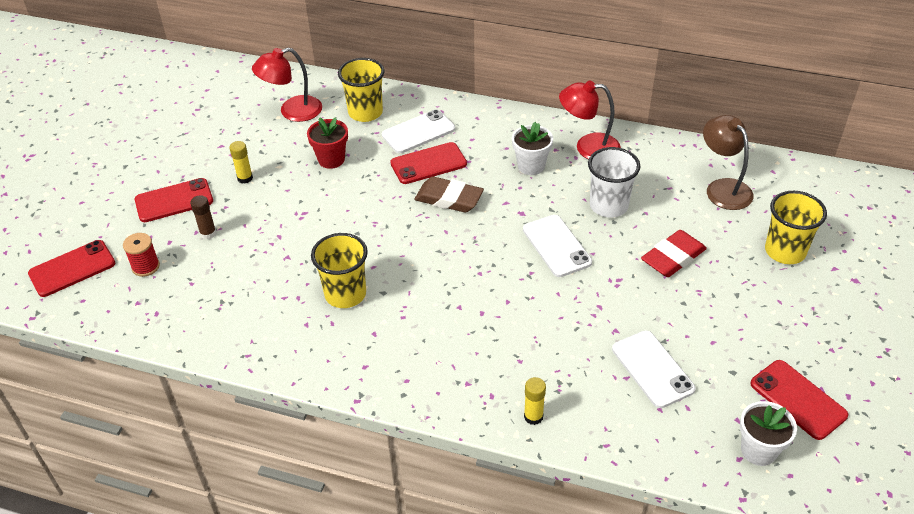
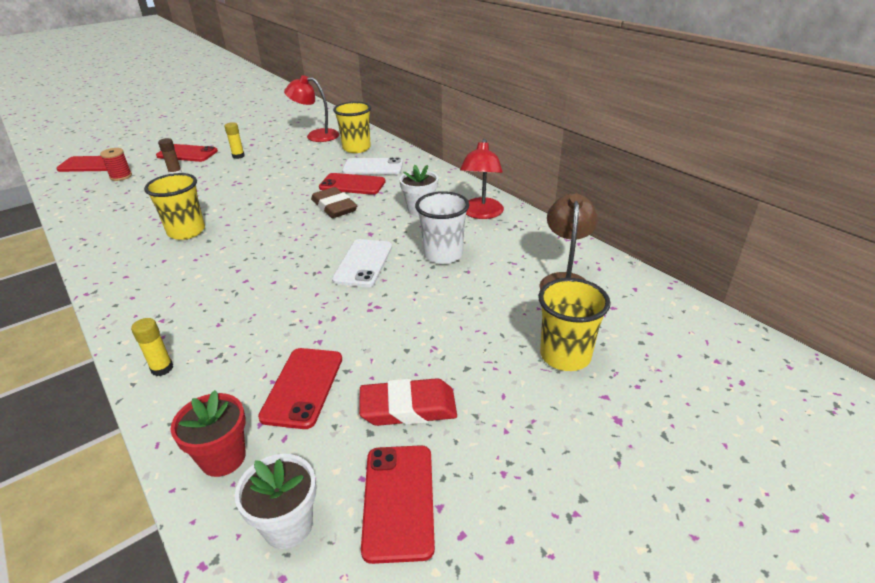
camera: 35 degrees right, 10 degrees down
red flower pot [307,117,348,169] -> red flower pot moved to [171,390,246,477]
red lamp [559,81,621,160] -> red lamp turned 120 degrees counterclockwise [460,139,504,219]
white phone [612,330,696,408] -> red phone [258,348,342,429]
red eraser [641,230,707,277] -> red eraser moved to [359,378,457,426]

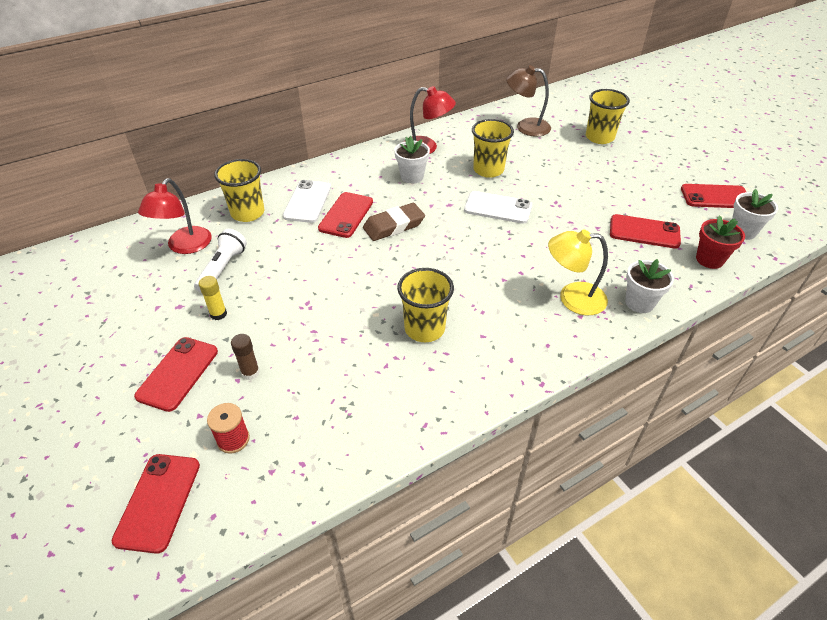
camera: 85 degrees left, 10 degrees up
yellow glue stick [131,318,173,376] -> white flower pot [625,259,674,313]
red eraser [359,378,457,426] -> none
white cup [415,191,469,264] -> yellow cup [472,119,514,178]
none -> white flashlight [194,229,247,293]
none -> yellow lamp [548,229,608,315]

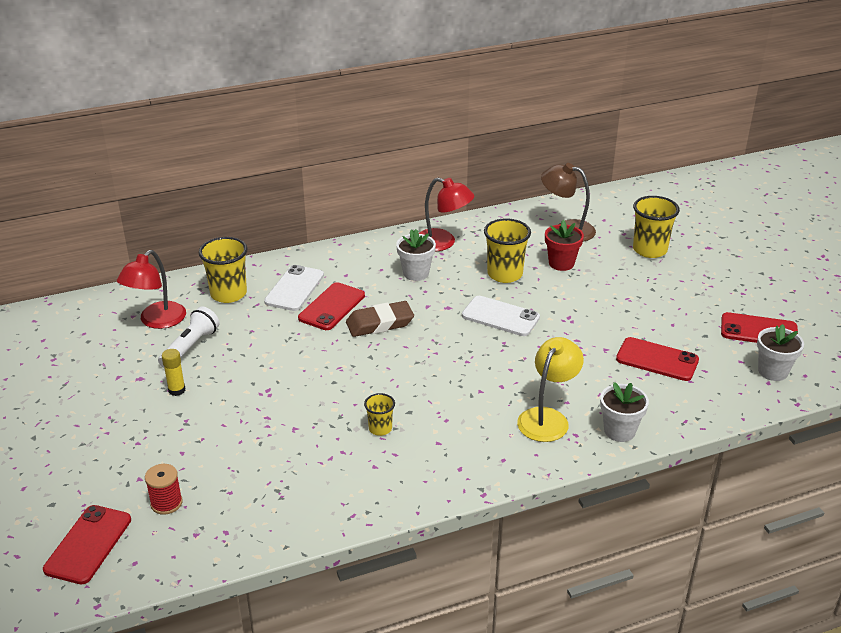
camera: 10 degrees right, 10 degrees down
red phone [134,337,218,412] -> none
brown glue stick [231,334,260,380] -> none
yellow cup [397,268,454,342] -> yellow cup [364,393,395,436], size x0.55
yellow lamp [548,229,608,315] -> yellow lamp turned 105 degrees clockwise [517,337,584,442]
red flower pot [696,215,745,269] -> red flower pot moved to [545,220,584,271]

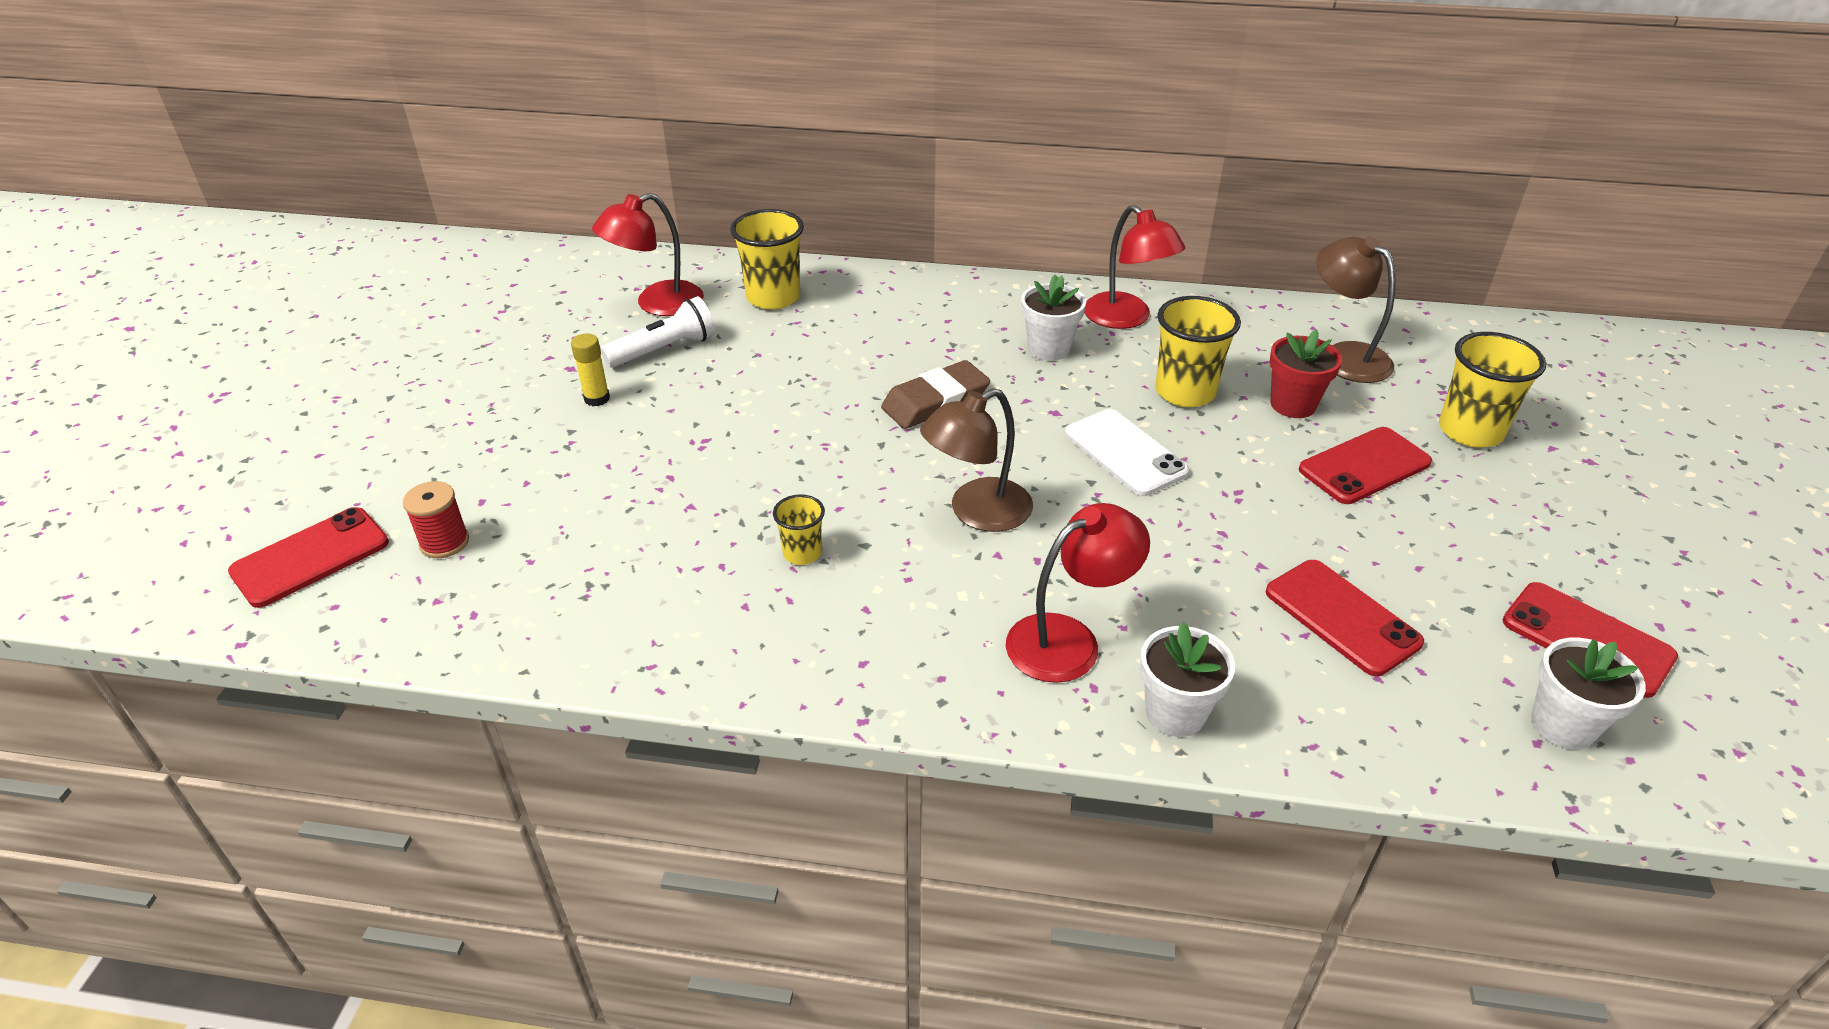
camera: 30 degrees right, 5 degrees up
white phone [264,265,324,311] -> none
red phone [298,282,365,330] -> red phone moved to [1299,427,1432,504]
brown eraser [346,301,414,337] -> brown eraser turned 45 degrees counterclockwise [881,360,990,429]
yellow lamp [517,337,584,442] -> red lamp [1006,503,1150,683]
none -> brown lamp [920,388,1033,532]

